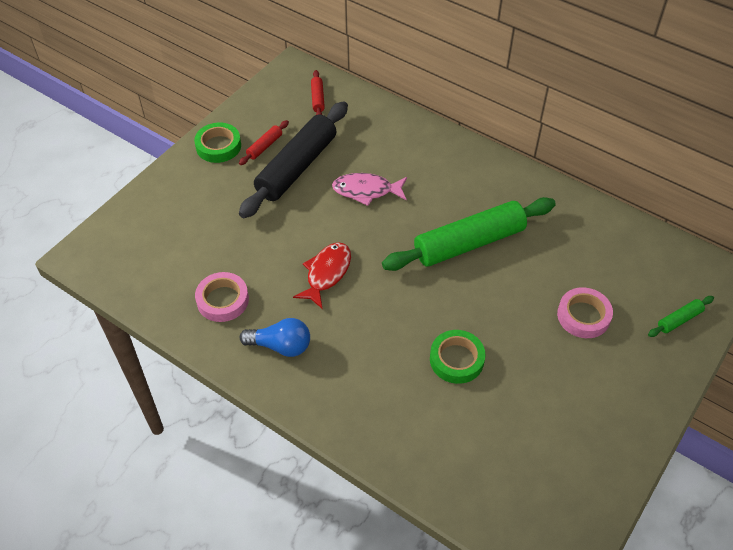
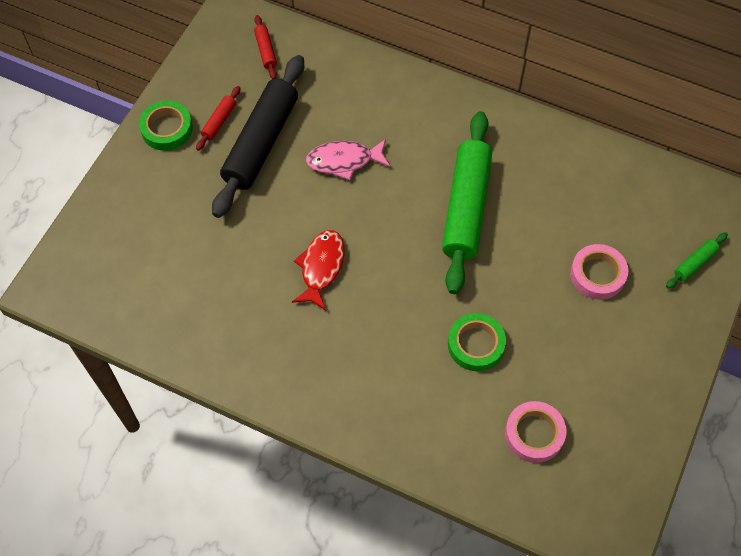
camera: 10 degrees left, 10 degrees up
pink tape [195,272,249,322] -> pink tape moved to [505,401,566,463]
blue light bulb [240,318,310,357] -> none
green rolling pin [382,197,556,271] -> green rolling pin turned 45 degrees counterclockwise [442,111,492,294]

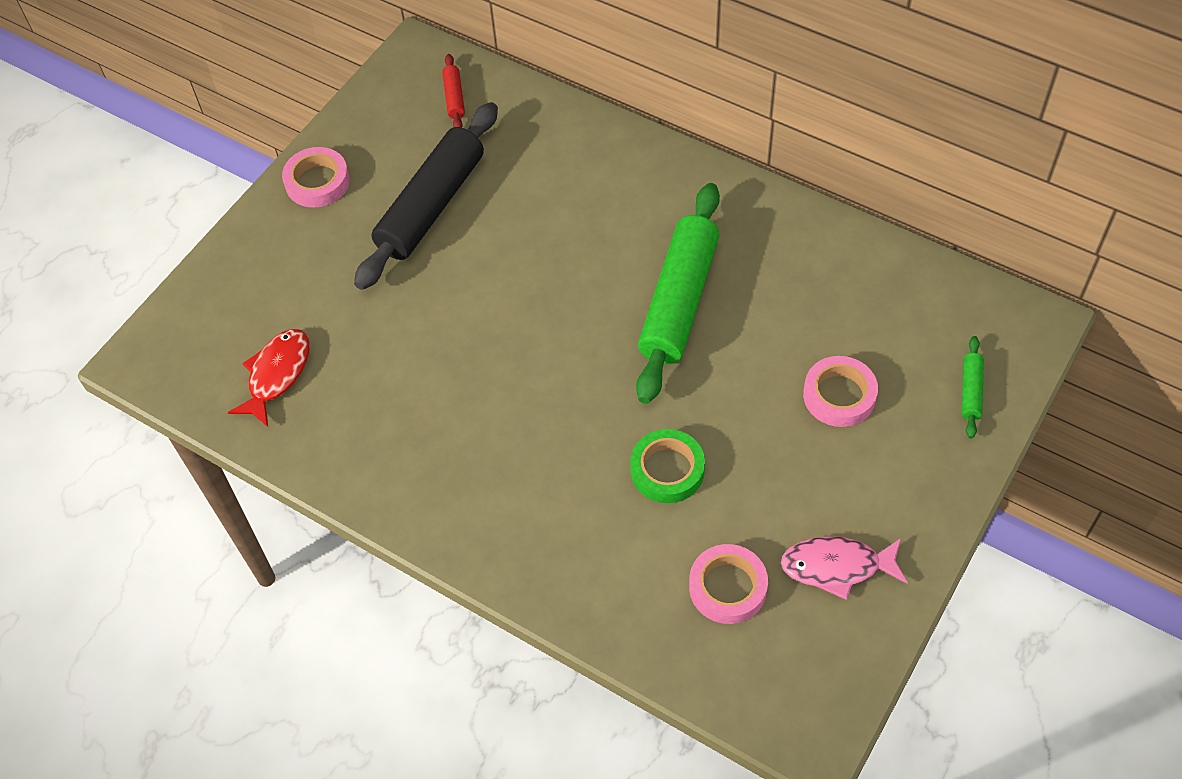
camera: 10 degrees right, 5 degrees down
green tape [139,101,193,151] -> pink tape [282,147,350,208]
red rolling pin [196,86,241,151] -> none
red fish [292,230,345,311] -> red fish moved to [228,329,310,427]
pink fish [306,139,390,180] -> pink fish moved to [781,536,908,600]
green rolling pin [666,232,728,289] -> green rolling pin turned 45 degrees counterclockwise [962,336,984,439]

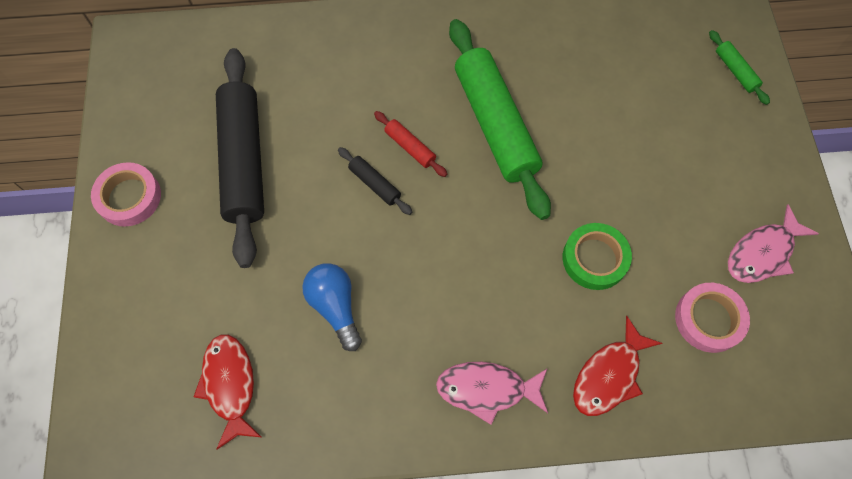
camera: 40 degrees left, 10 degrees up
red rolling pin [442,54,465,128] -> red rolling pin moved to [374,111,447,177]
pink tape [803,356,878,427] -> none
none -> blue light bulb [302,263,362,351]
none -> black rolling pin [338,147,412,215]
none -> pink fish [436,362,548,425]
none -> red fish [573,316,662,416]

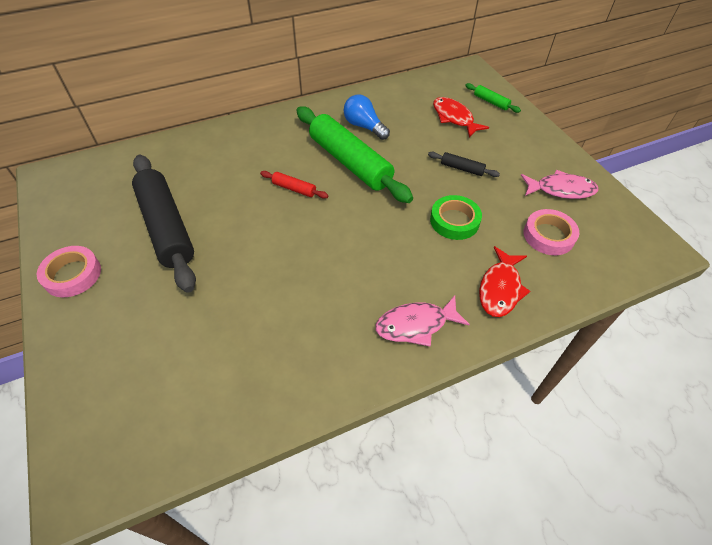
camera: 20 degrees left, 15 degrees down
red fish [194,334,261,450] -> red fish moved to [433,97,489,138]
blue light bulb [302,263,362,351] -> blue light bulb moved to [343,95,390,140]
black rolling pin [338,147,412,215] -> black rolling pin moved to [428,152,500,177]
pink fish [728,204,819,283] -> pink fish turned 120 degrees counterclockwise [521,170,598,199]

